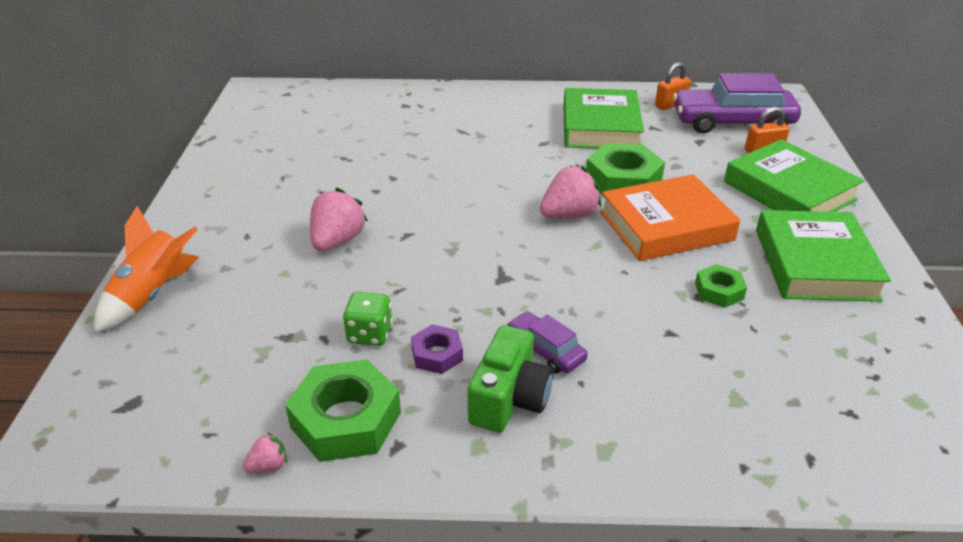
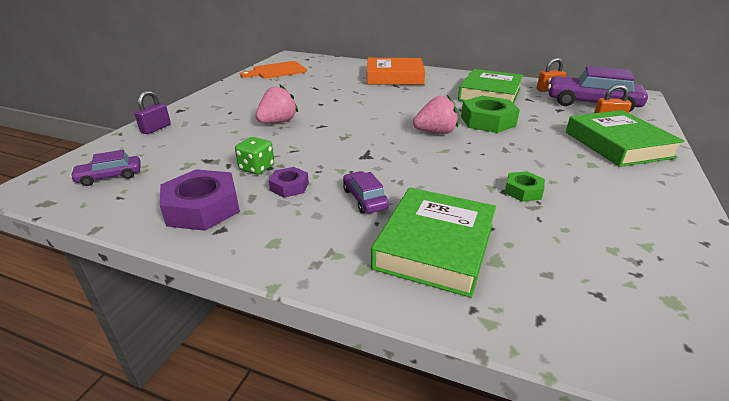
camera: 20 degrees right, 5 degrees down
orange rocket [94,206,199,333] -> purple padlock [134,91,171,134]
pink strawberry [243,432,287,473] -> none
green nut [285,359,401,462] -> purple nut [160,169,240,231]
green camera [468,325,553,432] -> none
orange book [600,174,740,261] -> orange book moved to [367,58,425,85]
green book [756,210,891,302] -> green book moved to [371,188,496,298]
none -> purple car [70,150,141,186]
none -> orange cutting board [240,61,307,79]

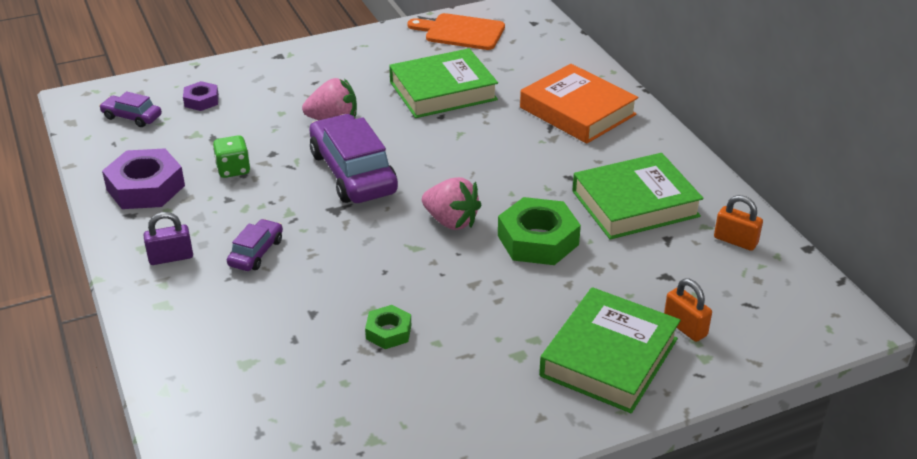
camera: 45 degrees right, 5 degrees up
purple padlock [134,91,171,134] -> purple padlock moved to [143,212,193,265]
purple nut [269,167,309,197] -> purple nut moved to [183,81,219,111]
green book [371,188,496,298] -> green book moved to [389,48,498,118]
purple car [548,66,648,112] -> purple car moved to [309,114,398,203]

